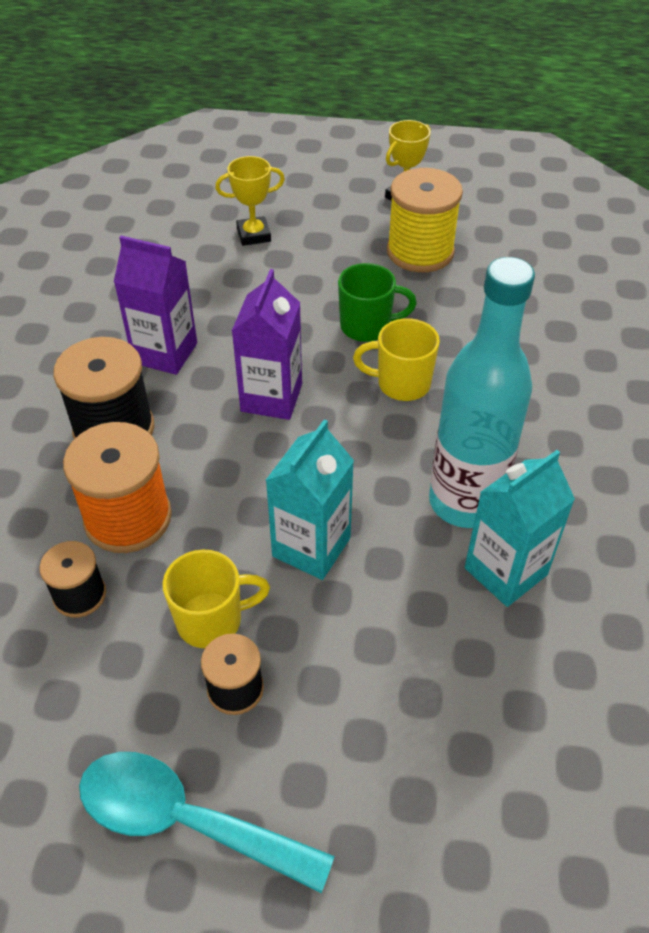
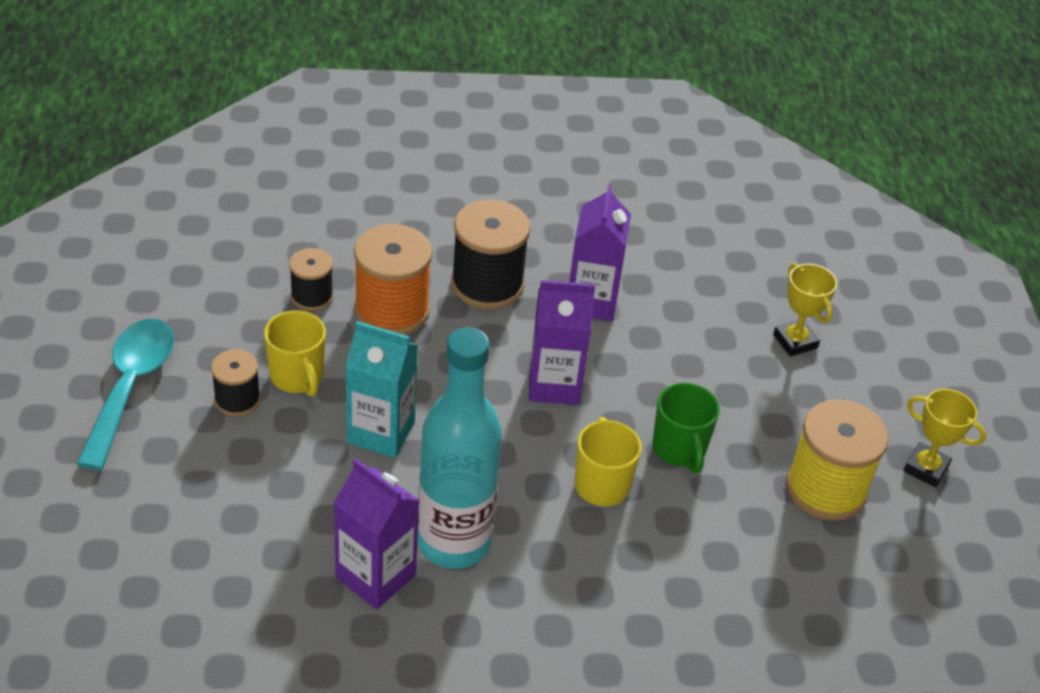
camera: 75 degrees right, 5 degrees down
turquoise carton [465,450,575,607] -> purple carton [333,459,419,609]

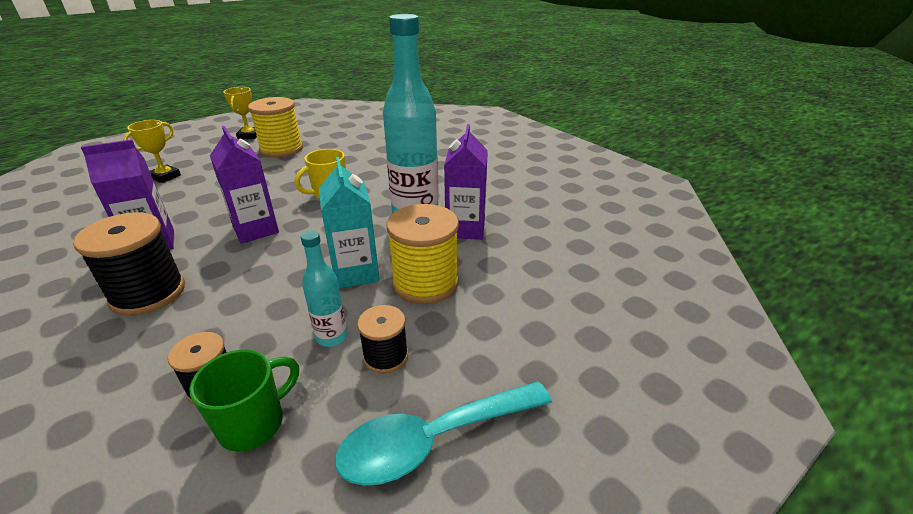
camera: 120 degrees left, 10 degrees down
yellow mug [264,310,326,397] -> turquoise bottle [301,230,347,347]
orange spool [354,224,432,335] -> none
green mug [652,383,720,473] -> green mug moved to [189,349,299,452]
none -> yellow spool [386,204,459,304]

